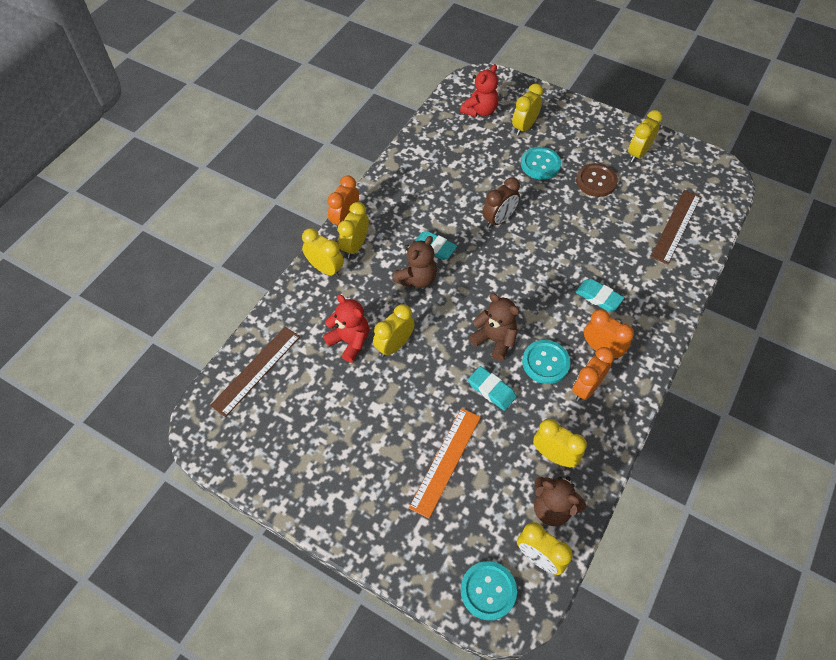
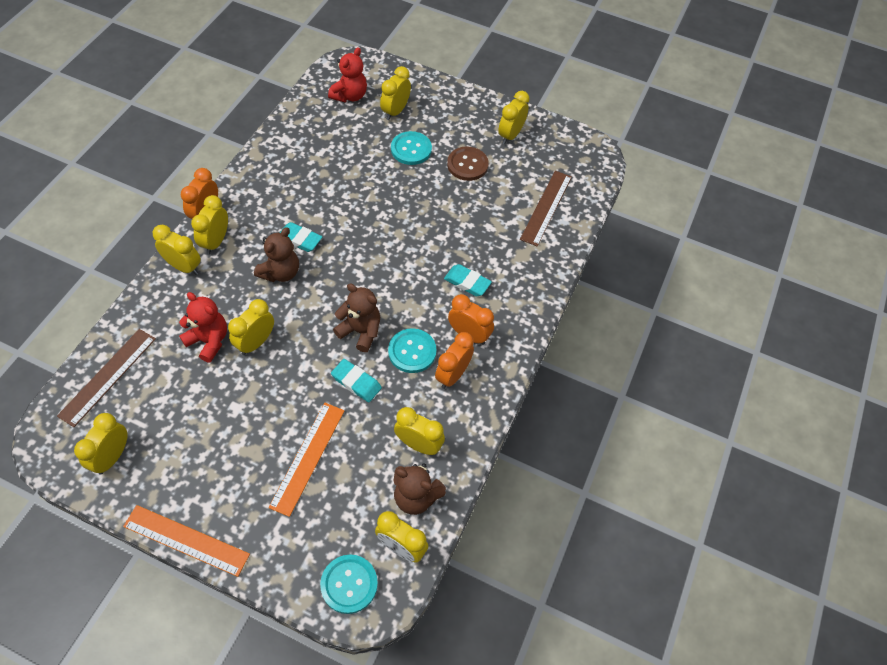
camera: 10 degrees left, 0 degrees up
brown clock [482,177,520,228] -> none
none -> yellow clock [74,413,127,475]
none -> orange ruler [123,505,250,577]

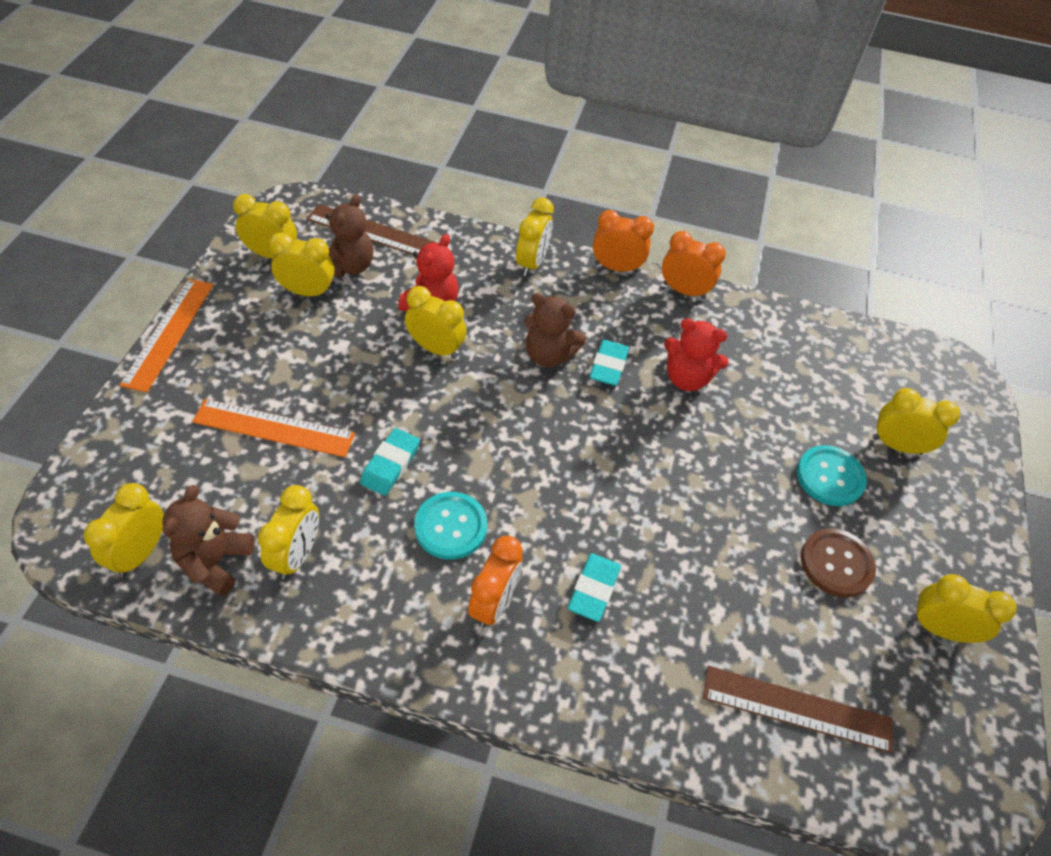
camera: 80 degrees right, 5 degrees down
yellow clock [191,195,228,254] -> yellow clock moved to [269,232,334,297]
turquoise button [320,555,378,614] -> none
red teddy bear [328,47,367,102] -> red teddy bear moved to [664,318,729,391]
brown teddy bear [333,284,380,352] -> brown teddy bear moved to [325,194,374,277]
orange clock [435,332,474,389] -> orange clock moved to [662,231,726,299]

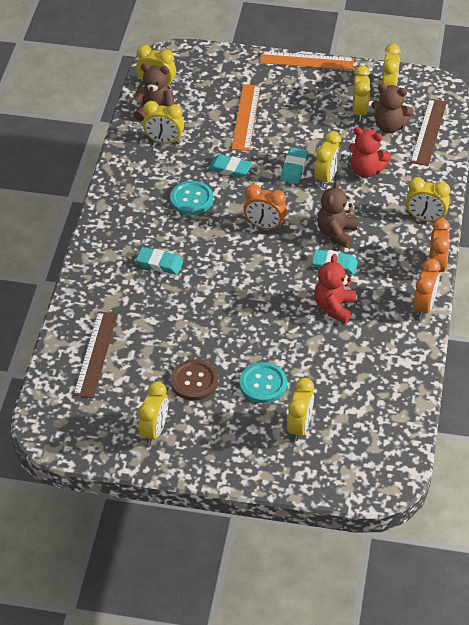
camera: 90 degrees right, 5 degrees down
orange clock [468,536,523,628] -> orange clock moved to [243,184,287,230]
none -> turquoise eraser [281,148,308,184]

